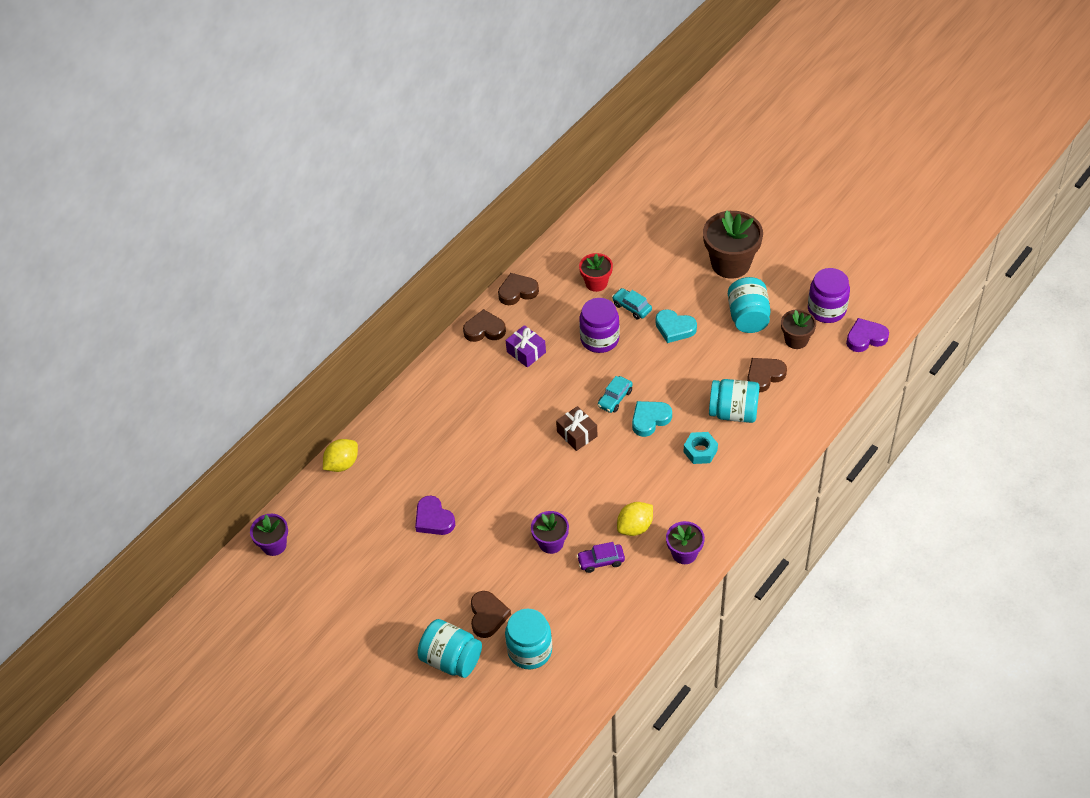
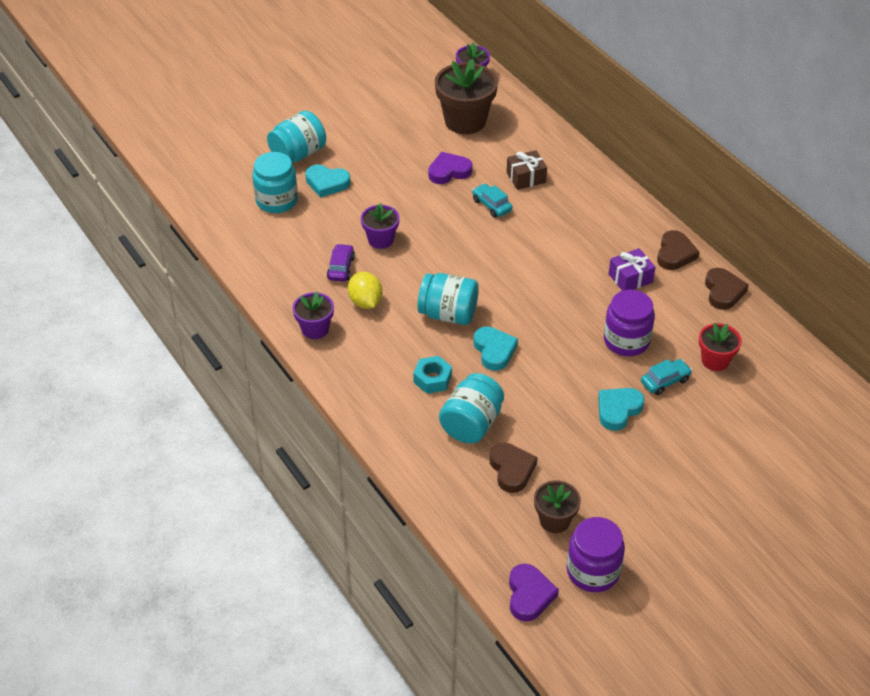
camera: 105 degrees right, 5 degrees down
yellow lemon [323,439,358,472] -> none
brown heart [471,591,511,638] -> turquoise heart [305,165,351,198]
brown gift [556,406,598,451] -> brown gift moved to [506,150,547,190]
turquoise car [598,376,633,413] -> turquoise car moved to [472,183,512,218]
brown flower pot [703,210,763,279] -> brown flower pot moved to [435,59,498,134]
turquoise jar [728,277,771,333] -> turquoise jar moved to [417,273,479,325]

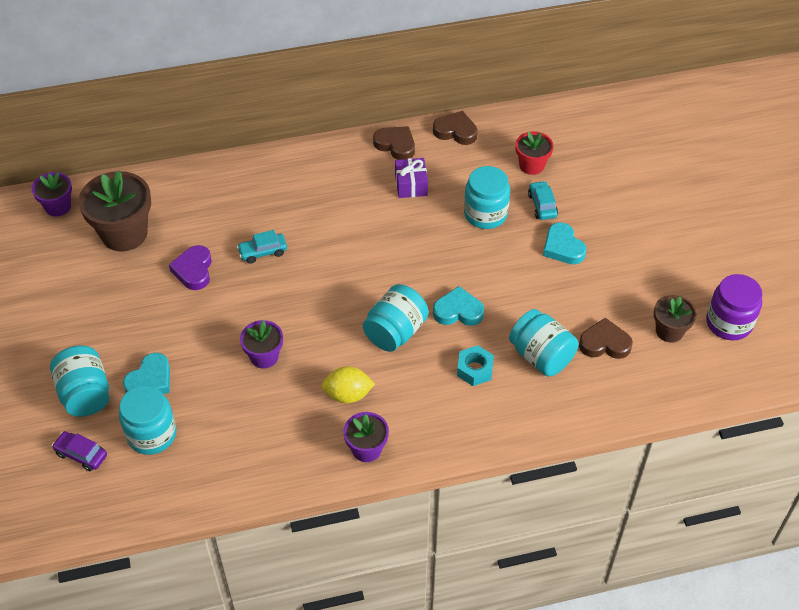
camera: 70 degrees left, 5 degrees up
purple car [327,244,355,282] -> purple car moved to [52,431,107,471]
brown gift [506,150,547,190] -> none
purple heart [509,564,559,622] -> none
purple jar [604,290,655,356] -> turquoise jar [464,166,510,229]

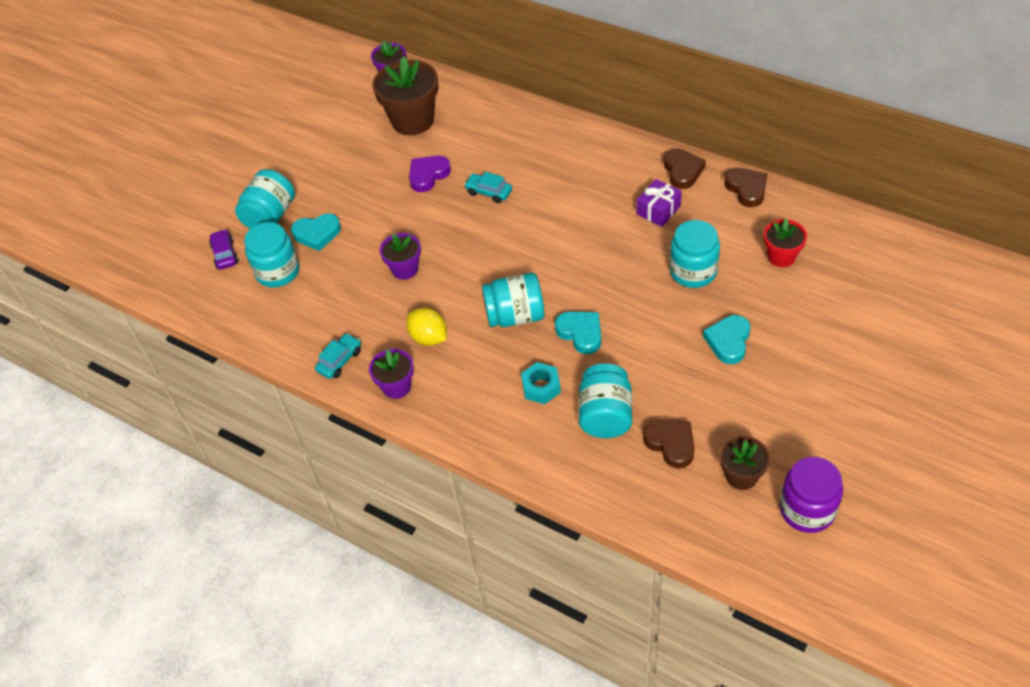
camera: 50 degrees right, 0 degrees up
turquoise car [528,181,558,220] -> turquoise car moved to [315,333,361,379]

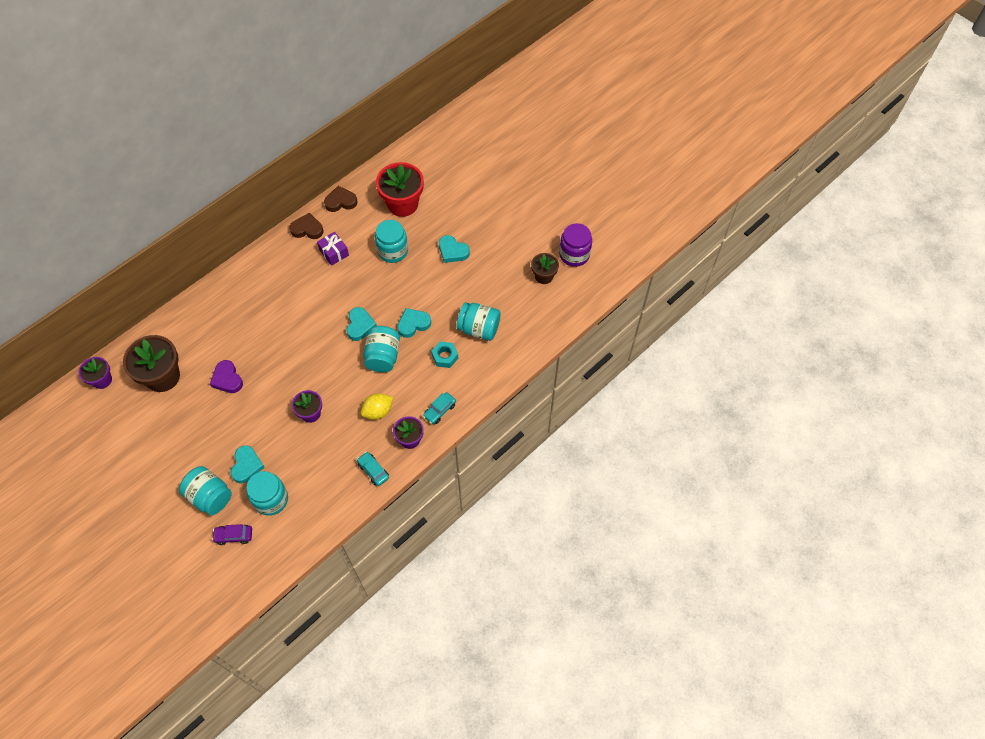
camera: 80 degrees left, 10 degrees up
turquoise car [464,172,512,203] -> turquoise car moved to [423,392,456,424]
brown heart [643,420,694,469] -> none
red flower pot [764,218,807,267] -> red flower pot [376,162,424,217], size x1.76
none -> turquoise heart [346,307,377,341]

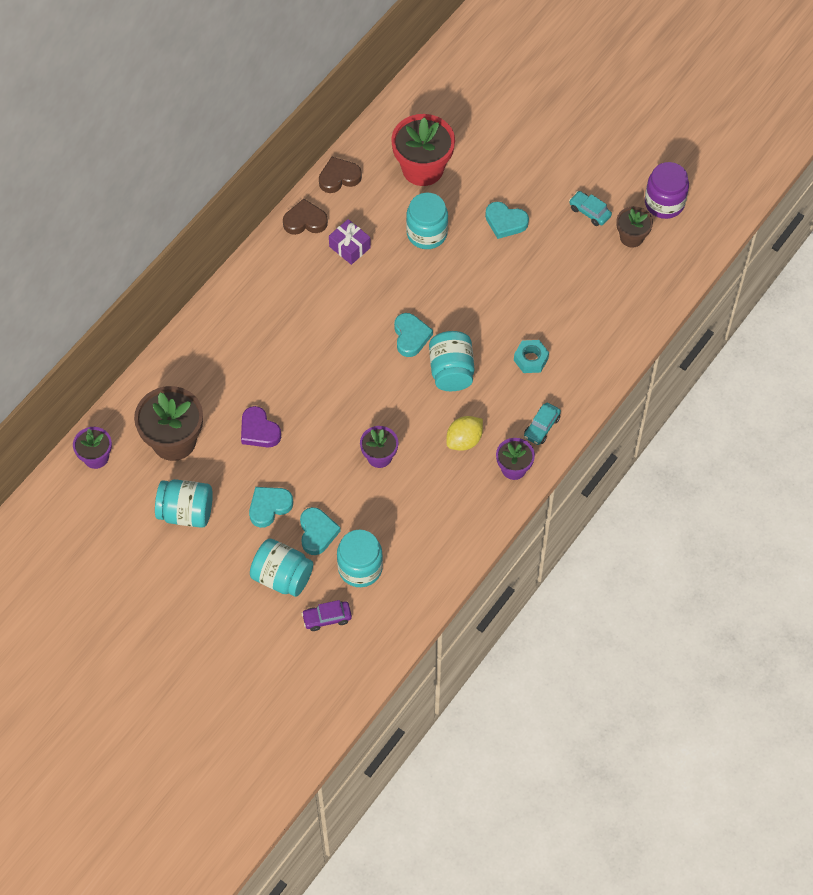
camera: 10 degrees left, 0 degrees up
turquoise car [357,452,389,486] -> turquoise car moved to [569,191,612,226]
turquoise heart [397,308,431,338] -> turquoise heart moved to [249,487,293,528]
turquoise jar [457,302,501,341] -> turquoise jar moved to [155,479,213,528]

